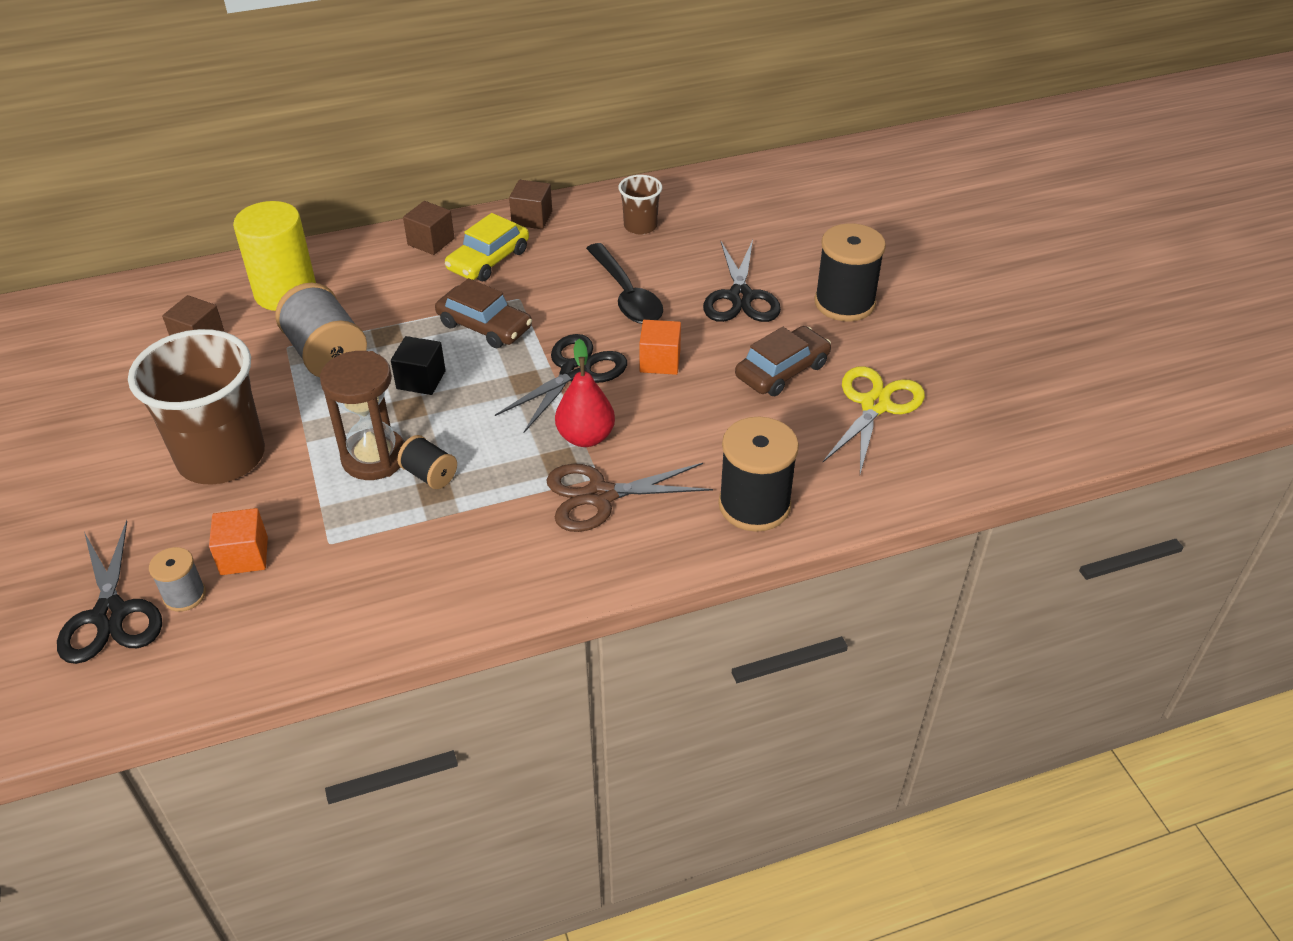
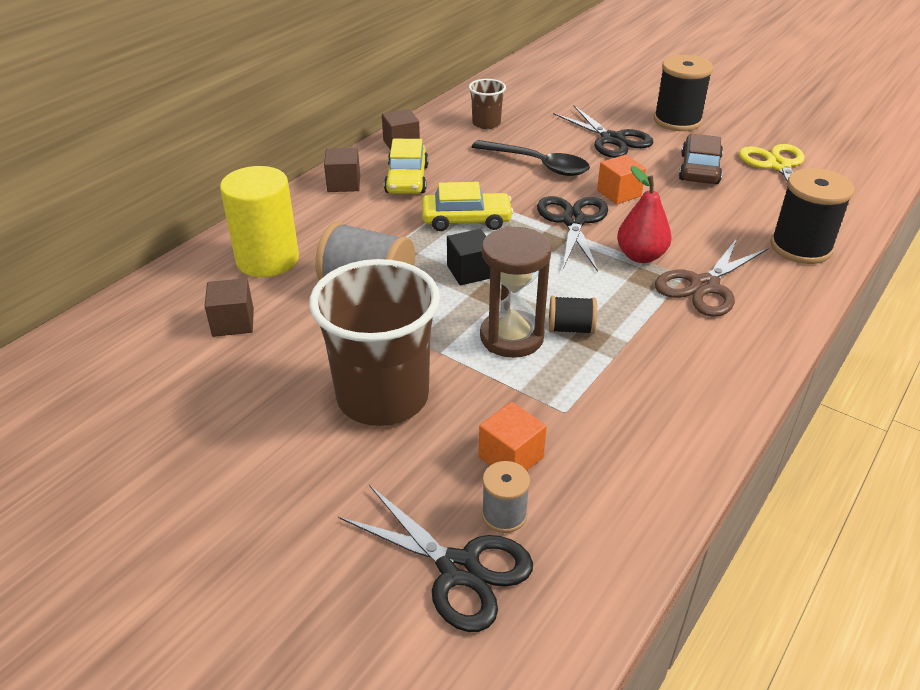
camera: 35 degrees left, 5 degrees down
brown car [435,278,532,348] -> yellow car [422,182,514,231]

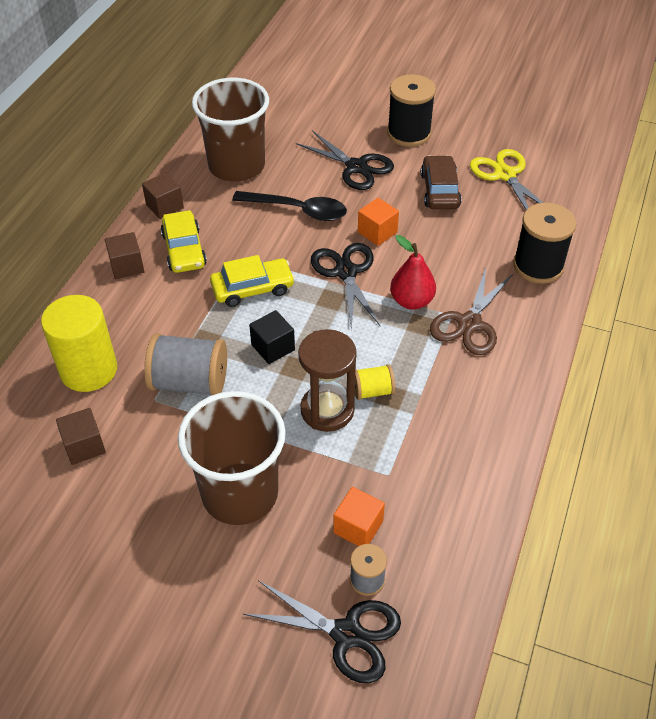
camera: 15 degrees left, 10 degrees up
brown cup [469,79,506,129] -> brown cup [192,78,269,182], size x2.10
black spool [549,296,597,334] -> yellow spool [355,364,395,400]

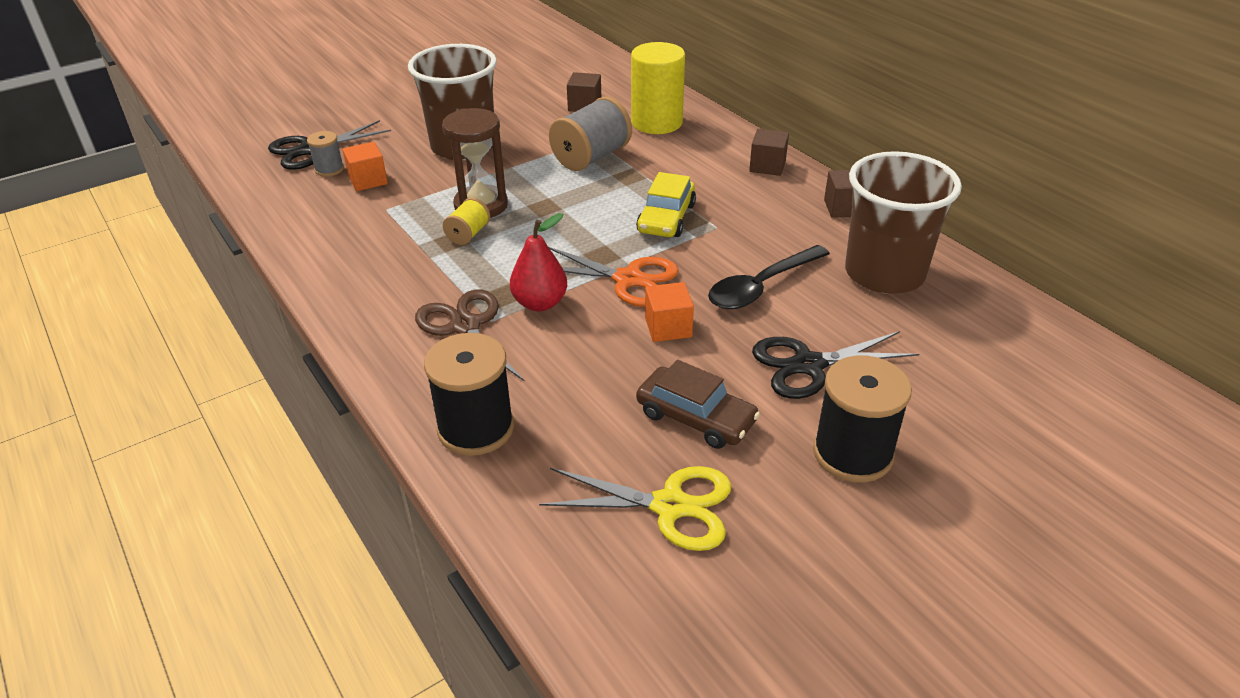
camera: 125 degrees right, 10 degrees down
yellow car [161,210,207,273] -> none
black cube [249,310,295,364] -> none
black scissors [311,243,380,329] -> orange scissors [549,247,679,307]

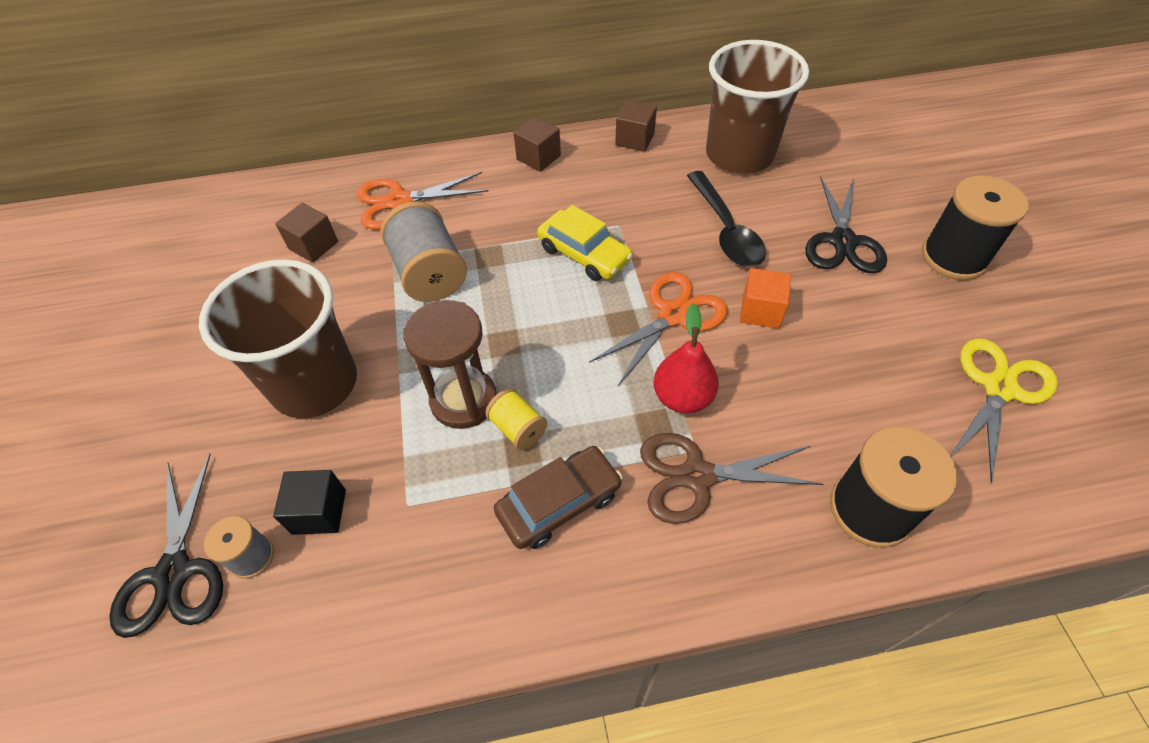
camera: 65 degrees left, 15 degrees up
orange cube [342,142,388,191] -> black cube [273,470,346,535]
yellow cylinder [631,42,685,134] -> orange scissors [357,172,488,230]
brown car [636,360,760,449] -> brown car moved to [494,446,622,549]

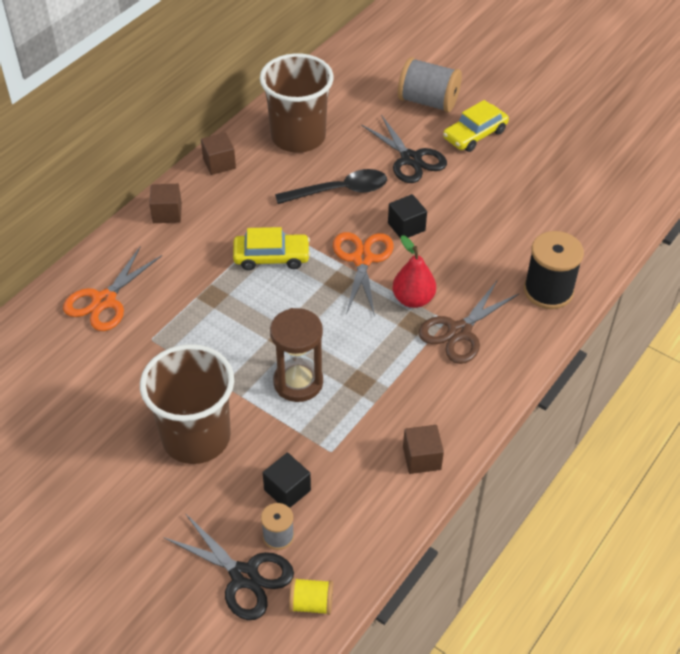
camera: 45 degrees left, 5 degrees down
brown cube [275,203,338,263] -> brown cube moved to [403,425,444,474]
grey spool [381,201,467,302] -> grey spool moved to [398,57,462,113]
yellow spool [485,388,547,450] -> yellow spool moved to [289,578,333,615]
brown car [494,446,622,549] -> none
black spoon [687,171,766,267] -> black spoon turned 45 degrees counterclockwise [275,169,387,204]
orange cube [740,268,791,329] -> black cube [388,194,427,238]
black spool [922,175,1029,280] -> yellow car [443,100,509,152]
yellow scissors [950,338,1058,484] -> none

